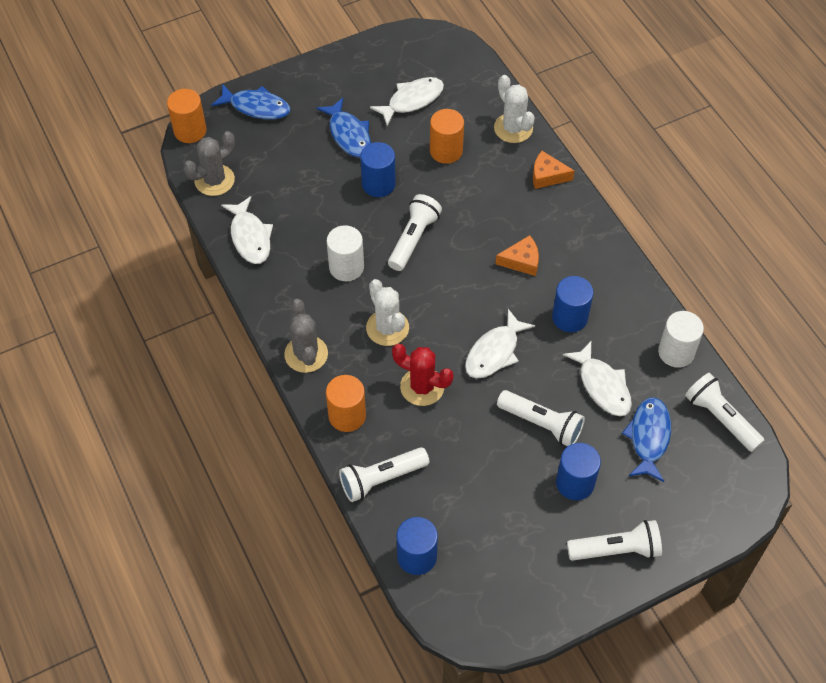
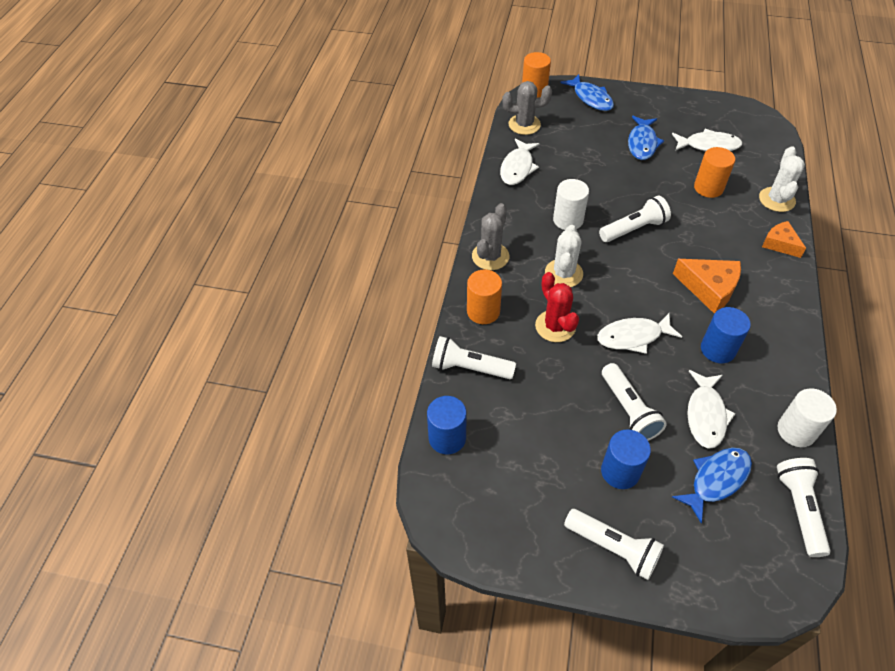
camera: 40 degrees right, 5 degrees down
blue cylinder [360,142,396,197] -> none
orange cheese [495,235,539,276] -> orange cheese [673,259,741,314], size x1.54

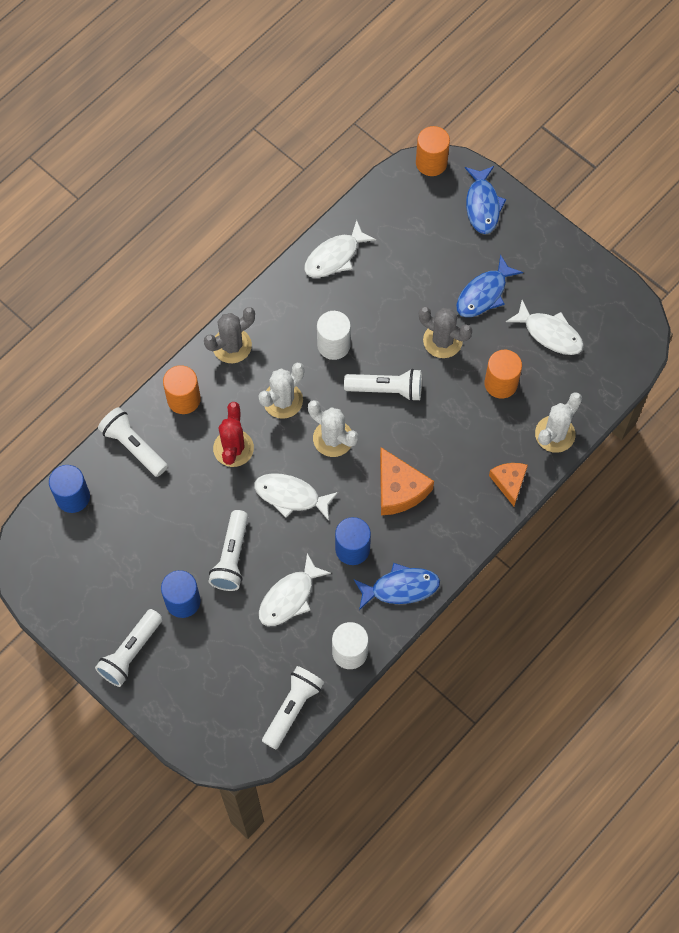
camera: 30 degrees right, 15 degrees up
grey cactus [502,81,552,135] -> grey cactus moved to [419,307,472,358]
white flashlight [564,509,664,580] -> white flashlight turned 60 degrees clockwise [95,609,163,687]
blue fish [672,448,752,524] -> blue fish moved to [354,563,440,610]
none -> white cactus [308,400,358,457]

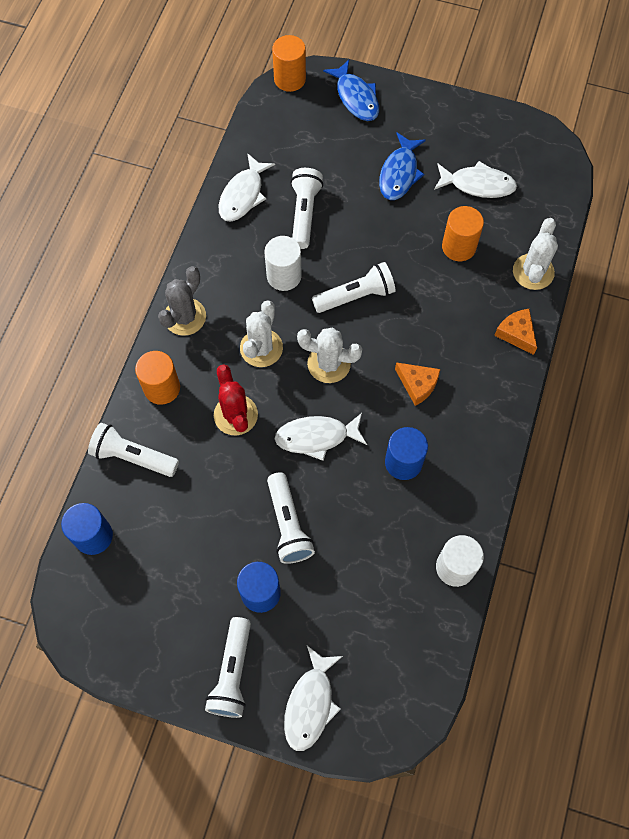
camera: 25 degrees left, 0 degrees up
white fish [259,553,331,626] -> white fish moved to [284,646,343,751]
white flashlight [262,666,324,749] -> white flashlight moved to [291,168,323,249]
blue fish [354,563,440,610] -> none
orange cheese [380,447,434,515] -> orange cheese [395,362,440,406], size x0.65
grey cactus [419,307,472,358] -> none

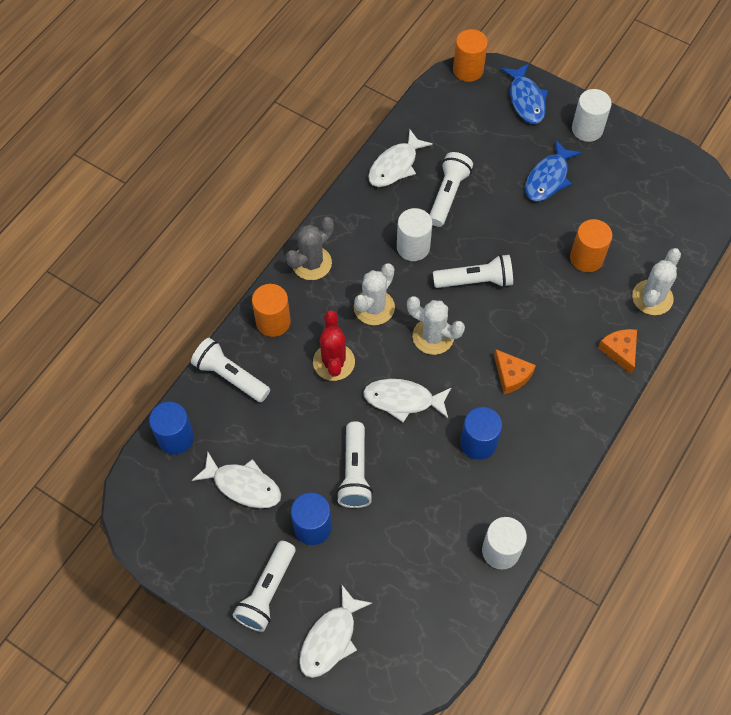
camera: 15 degrees right, 5 degrees down
white fish [434,161,517,198] -> white fish moved to [192,452,281,508]
none -> white cylinder [572,89,612,142]

